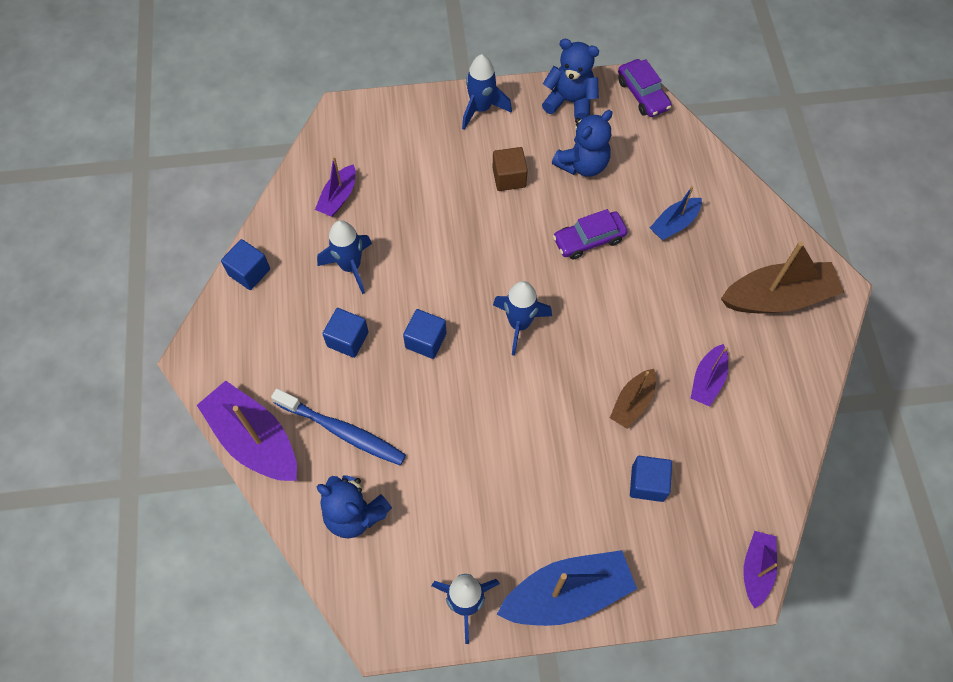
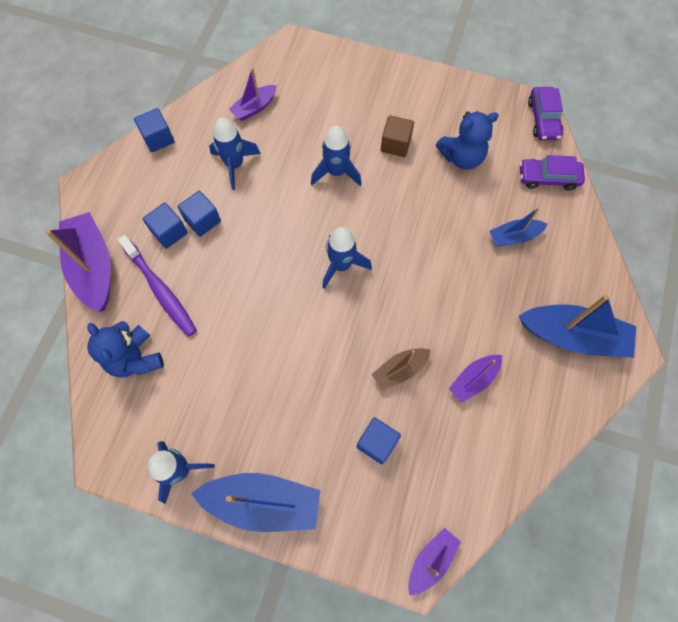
camera: 25 degrees right, 5 degrees up
blue toothbrush [271,389,406,465] -> purple toothbrush [118,235,197,337]
blue cube [403,309,447,359] -> blue cube moved to [142,202,188,249]
blue rocket [462,54,512,130] -> blue rocket moved to [311,126,362,186]
blue teddy bear [542,39,599,120] -> none
purple car [553,209,628,259] -> purple car moved to [520,155,585,191]
brown boat [721,241,844,313] -> blue boat [519,295,636,358]

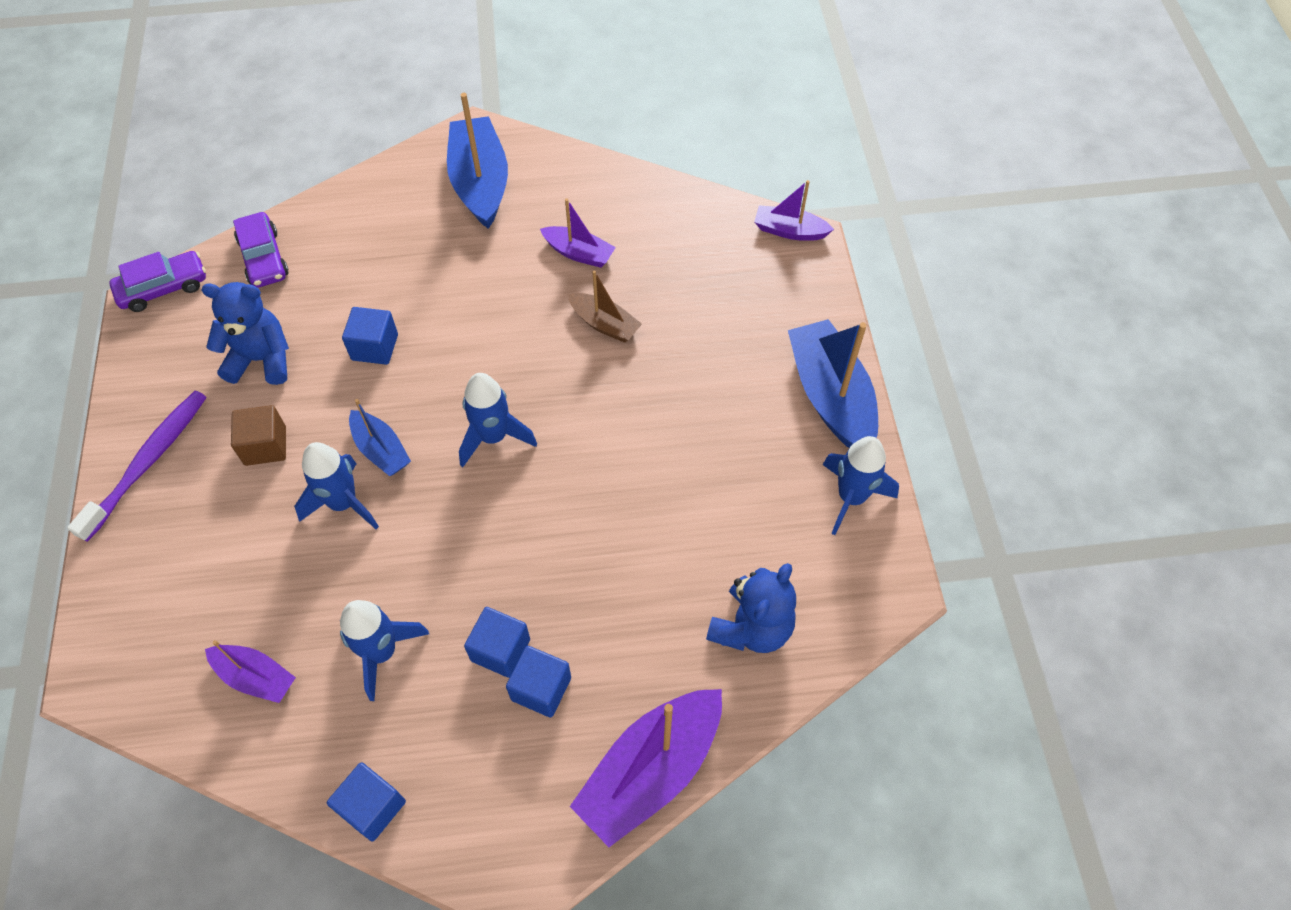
camera: 115 degrees left, 10 degrees down
purple toothbrush [118,235,197,337] -> purple toothbrush moved to [67,391,207,542]
blue cube [357,418,401,464] -> blue cube moved to [342,307,398,365]
blue teddy bear [436,111,499,170] -> blue teddy bear turned 45 degrees counterclockwise [201,282,289,385]
blue boat [490,207,548,246] -> blue boat moved to [349,399,411,476]

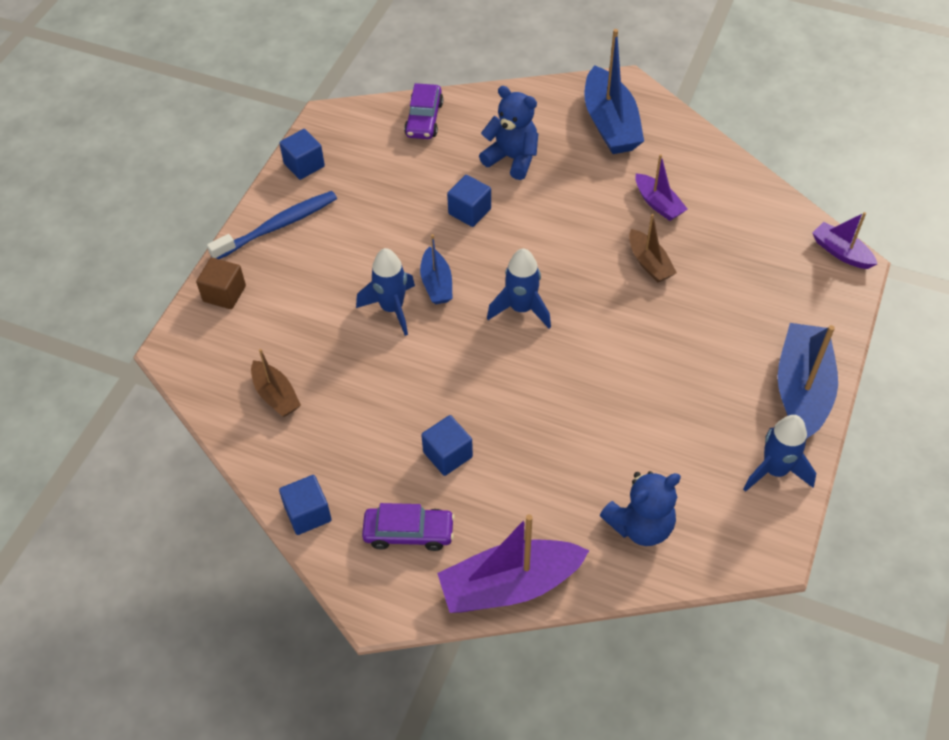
camera: 30 degrees right, 5 degrees down
purple toothbrush [67,391,207,542] -> blue toothbrush [207,191,337,259]
purple car [109,251,206,312] -> purple car moved to [362,503,455,551]
blue teddy bear [201,282,289,385] -> blue teddy bear moved to [479,86,538,180]
purple boat [205,640,296,703] -> brown boat [251,349,301,417]
brown cube [231,405,286,466] -> brown cube moved to [196,258,246,309]
blue rocket [340,600,429,701] -> none
blue boat [447,93,508,229] -> blue boat turned 150 degrees clockwise [585,29,644,154]
blue cube [506,646,571,718] -> blue cube moved to [279,129,325,180]

